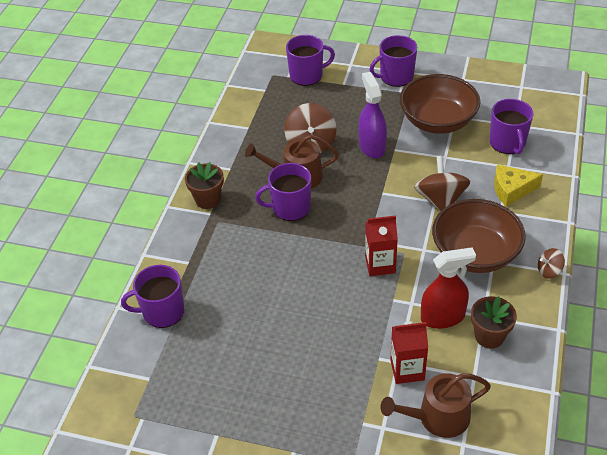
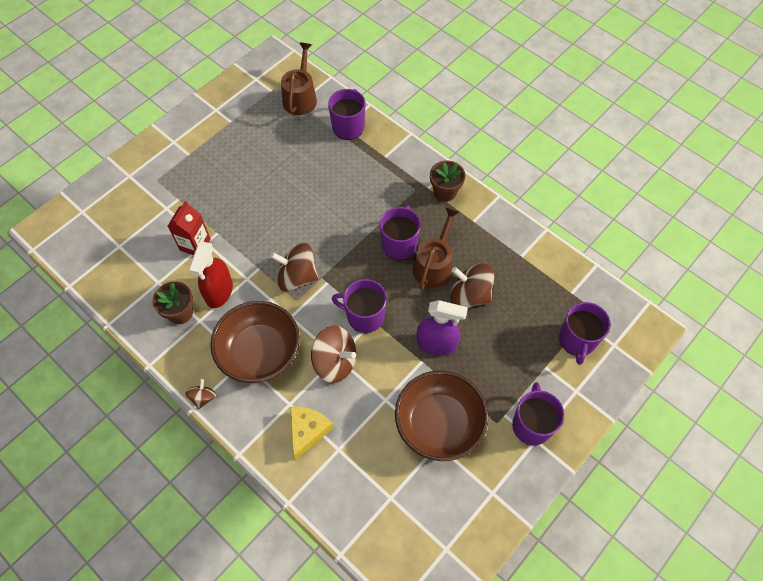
camera: 115 degrees right, 15 degrees up
red carton [365,216,398,276] -> brown spinning top [271,243,319,292]
brown watering can [380,373,491,438] -> brown watering can moved to [281,43,317,115]
purple mug [490,99,533,154] -> purple mug moved to [332,279,387,333]

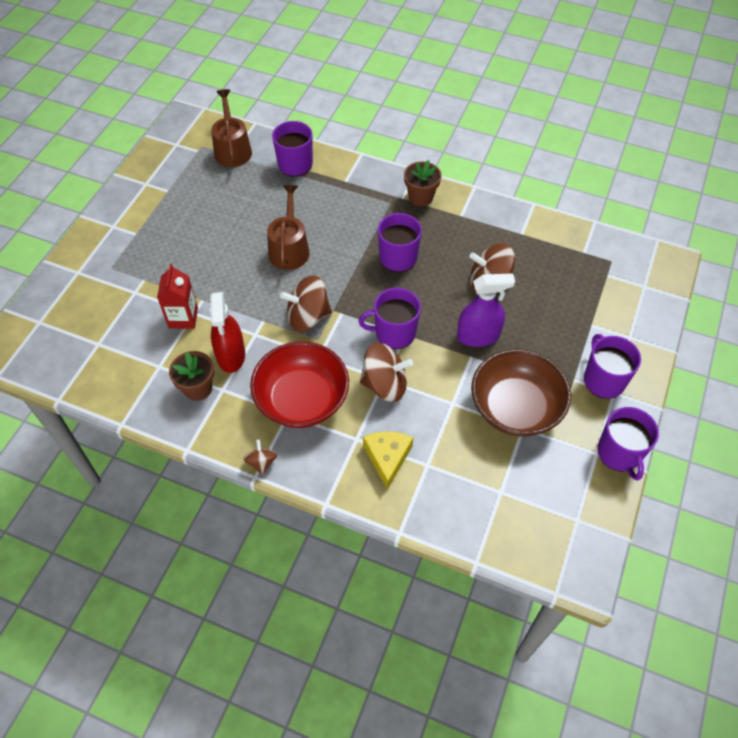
camera: 20 degrees left, 5 degrees down
brown bowl [210,301,300,383] -> red bowl [250,341,349,428]
brown watering can [413,207,459,290] -> brown watering can moved to [267,185,309,270]
purple mug [559,302,611,365] -> purple mug moved to [597,407,659,481]

